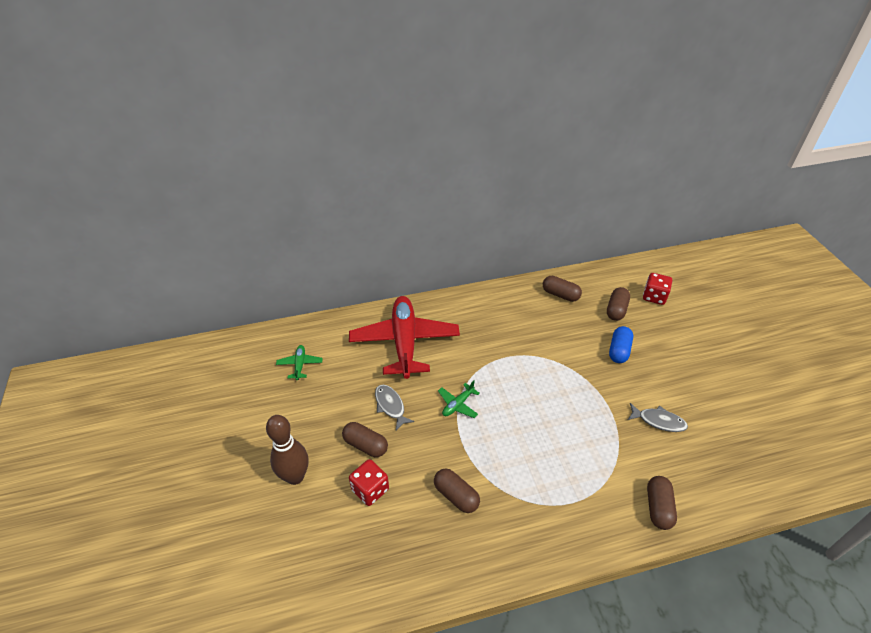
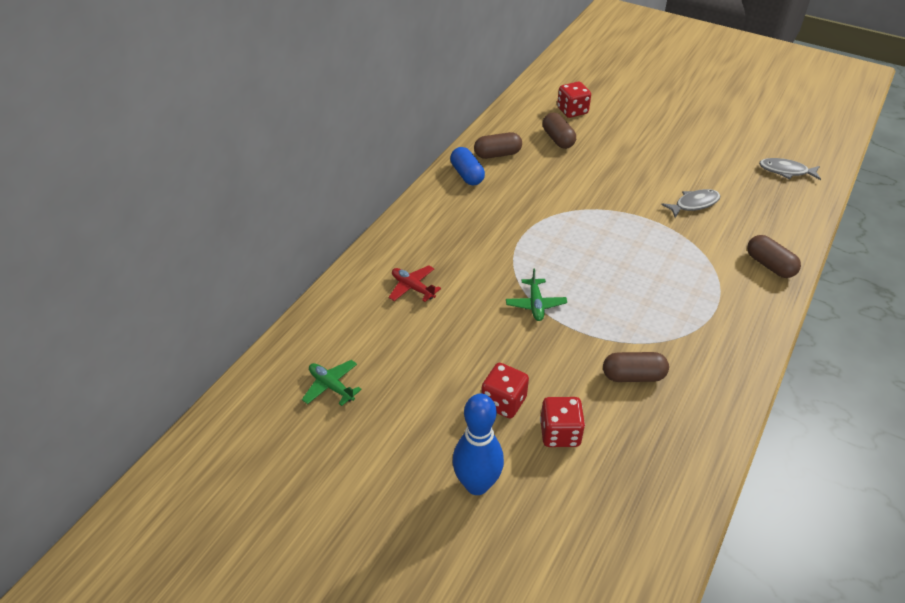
camera: 45 degrees left, 0 degrees up
brown bowling pin [266,415,309,485] -> blue bowling pin [453,394,504,495]
brown capsule [342,422,388,457] -> red dice [481,363,529,419]
red plane [349,296,460,379] -> red plane [389,265,441,302], size x0.40
grey fish [375,385,414,430] -> grey fish moved to [759,158,821,180]
blue capsule [609,326,633,363] -> blue capsule moved to [450,147,485,186]

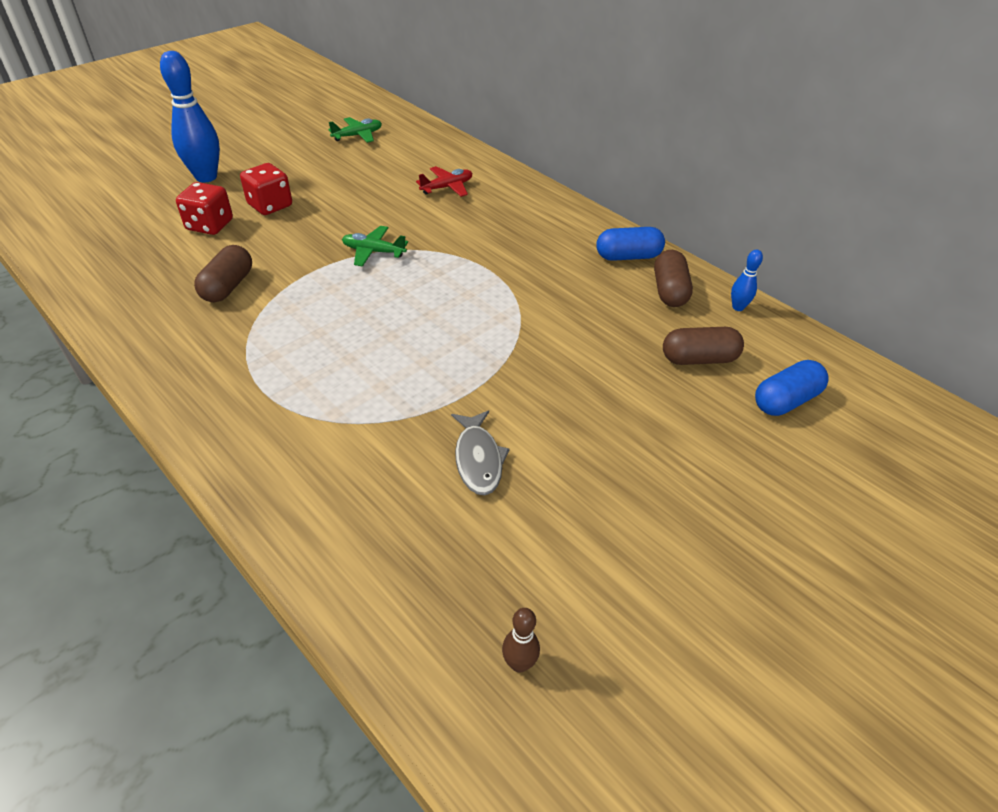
camera: 105 degrees right, 0 degrees up
red dice [557,82,591,118] -> blue capsule [755,360,829,416]
brown capsule [747,235,801,278] -> none
grey fish [759,158,821,180] -> brown bowling pin [502,608,540,673]
none -> blue bowling pin [731,249,763,311]

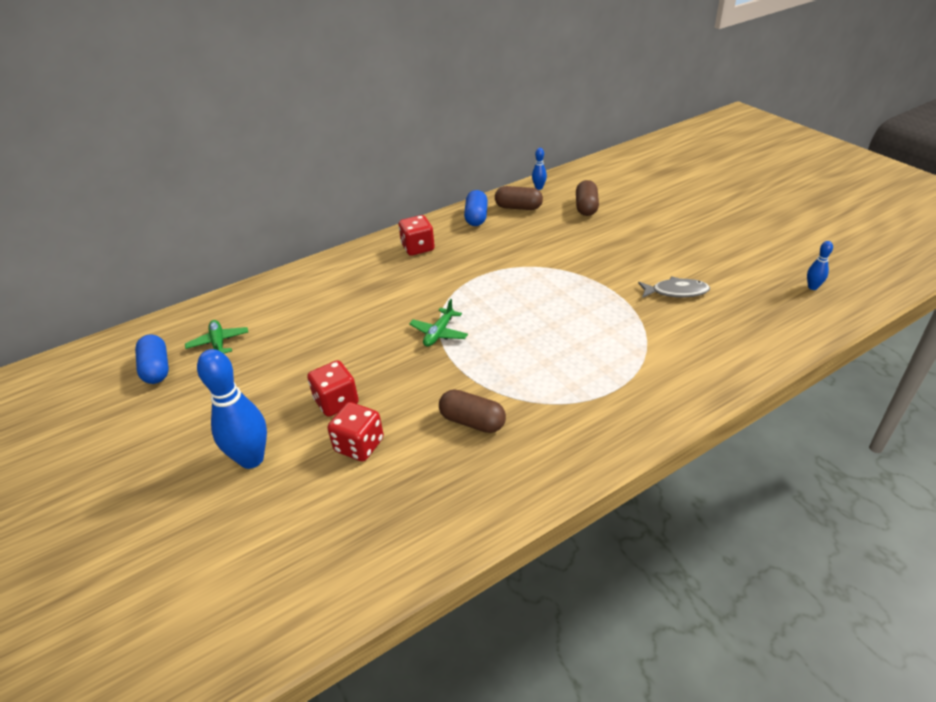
camera: 75 degrees left, 5 degrees down
red plane [416,166,472,197] -> none
brown bowling pin [502,608,540,673] -> blue bowling pin [807,241,833,290]
blue capsule [755,360,829,416] -> blue capsule moved to [135,334,169,384]
none -> red dice [399,215,435,256]

